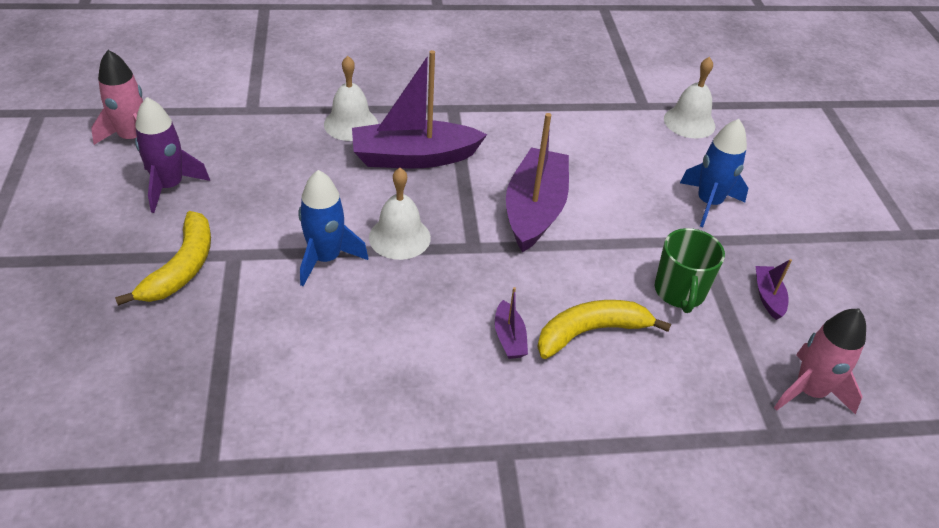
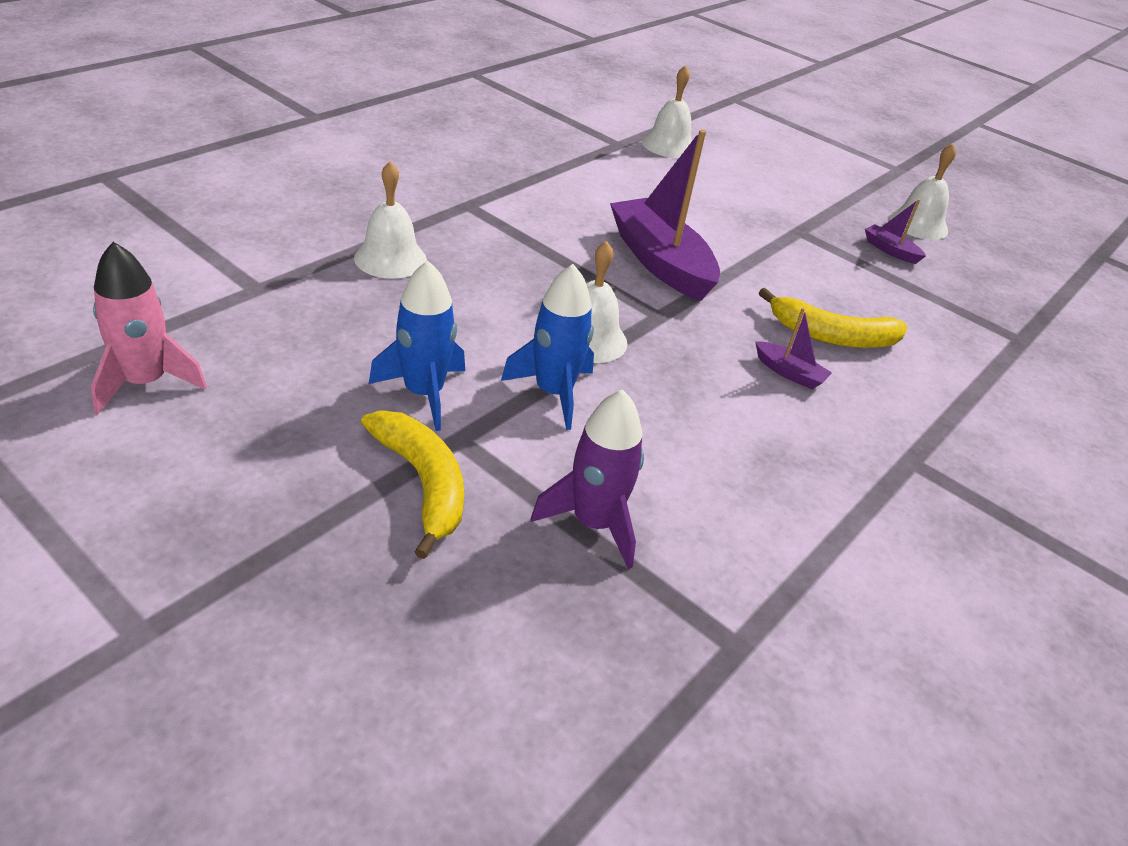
camera: 45 degrees left, 5 degrees down
purple rocket [135,97,210,213] -> purple rocket moved to [531,389,644,569]
purple boat [352,50,487,168] -> none
yellow banana [537,300,671,359] -> yellow banana turned 105 degrees counterclockwise [759,288,907,348]
green mug [655,228,725,313] -> none
blue rocket [680,119,748,227] -> blue rocket moved to [369,260,465,431]
pink rocket [774,309,866,414] -> none
none -> white bell [889,143,956,240]

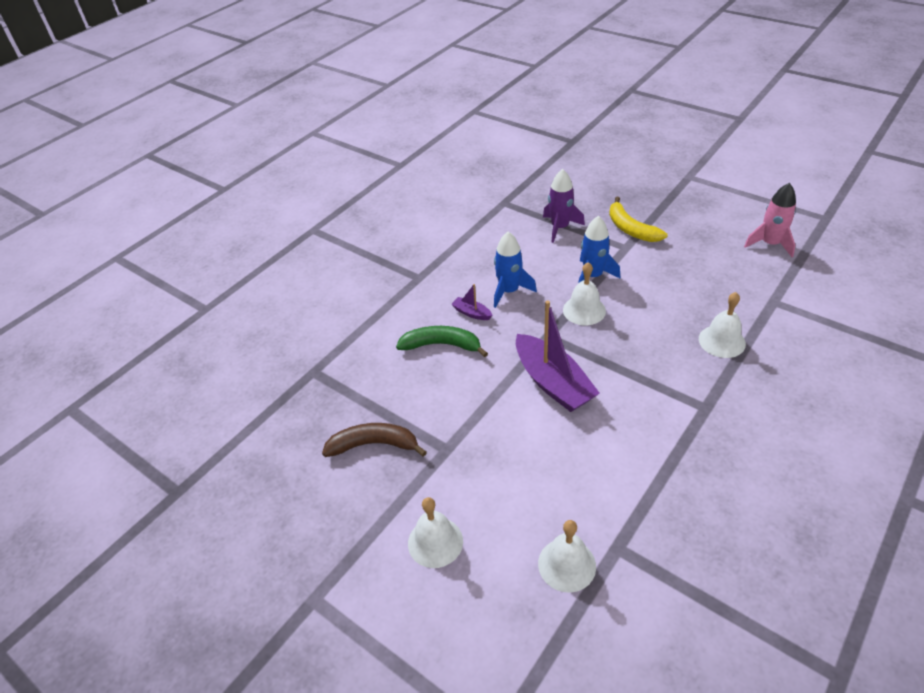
camera: 175 degrees left, 5 degrees up
blue rocket [369,260,465,431] -> blue rocket moved to [494,232,537,308]
yellow banana [759,288,907,348] -> green banana [396,326,488,357]
purple boat [865,199,926,264] -> brown banana [322,423,427,457]
white bell [889,143,956,240] -> white bell moved to [408,497,463,568]

